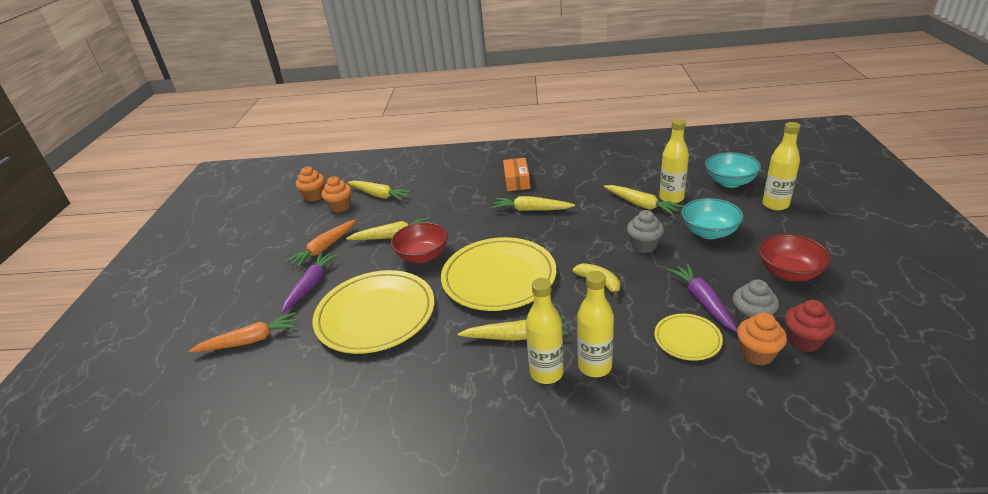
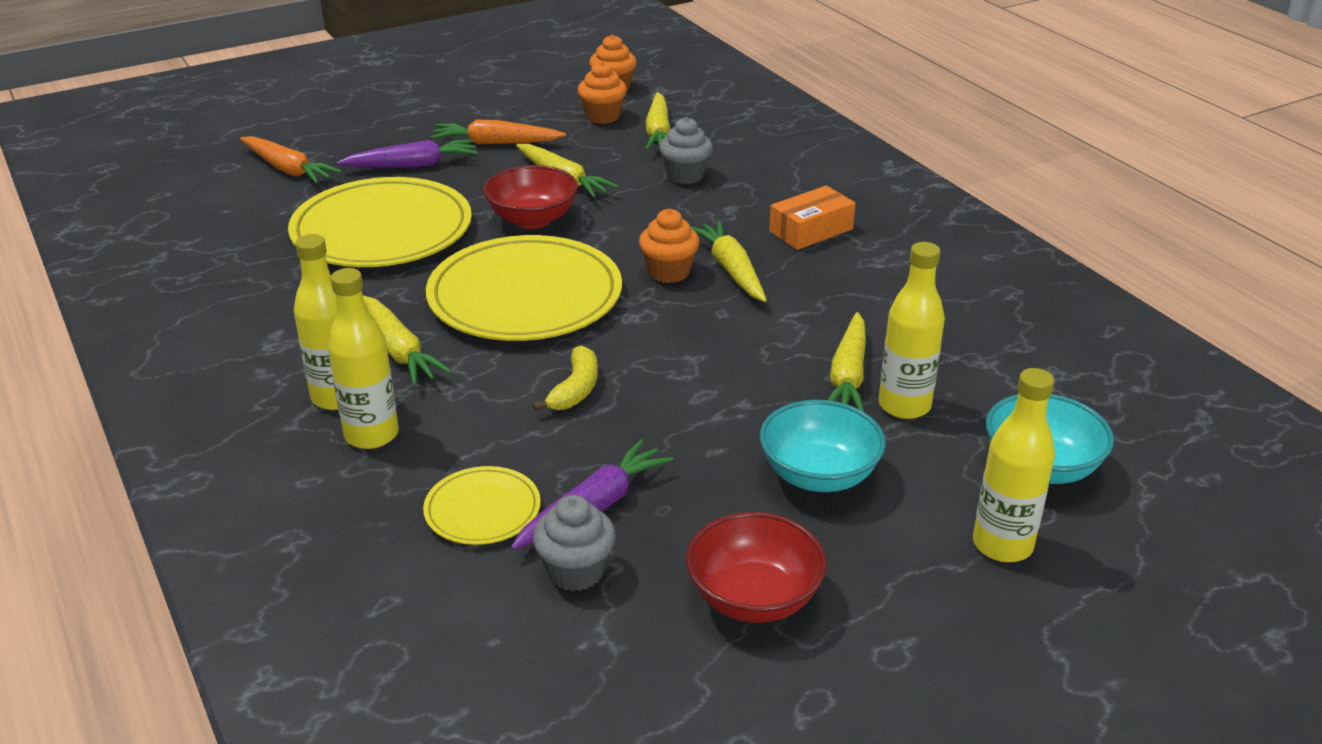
camera: 55 degrees right, 0 degrees up
grey cupcake [627,210,664,253] -> grey cupcake moved to [659,117,713,184]
orange cupcake [737,312,787,365] -> orange cupcake moved to [639,209,700,283]
red cupcake [785,300,835,352] -> none

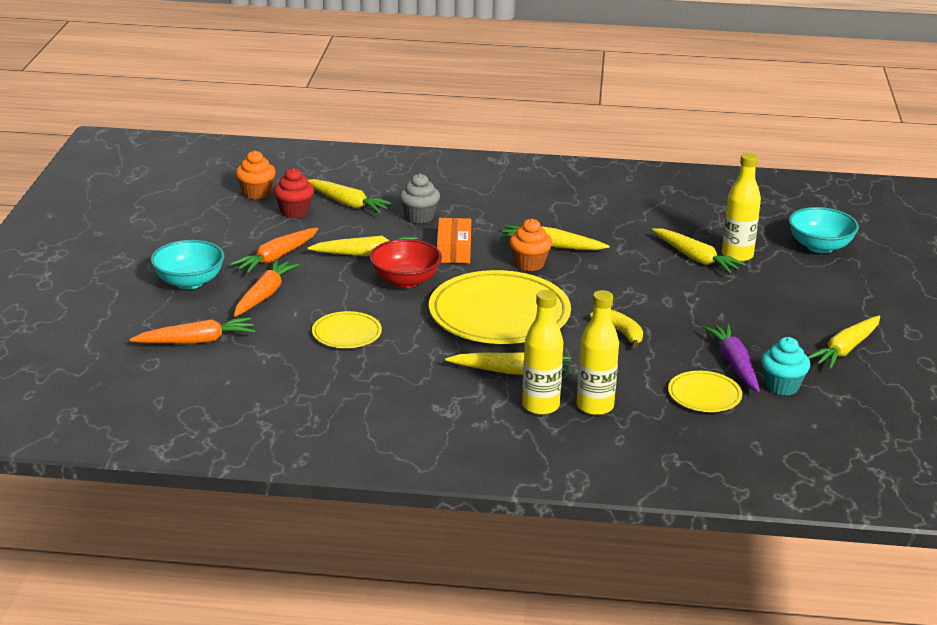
camera: 55 degrees left, 5 degrees down
yellow plate [288,177,472,267] -> yellow plate [312,311,382,348], size x0.48
purple carrot [337,139,478,168] -> orange carrot [234,259,299,317]
grey cupcake [533,495,616,591] -> turquoise cupcake [761,337,810,396]
orange cupcake [578,61,627,124] -> red cupcake [274,168,314,218]
red bowl [686,512,827,623] -> yellow carrot [808,316,880,369]
turquoise bowl [760,400,886,492] -> turquoise bowl moved to [150,240,224,289]
orange box [769,186,856,250] -> orange box moved to [437,218,471,263]
yellow bottle [973,368,1055,562] -> none

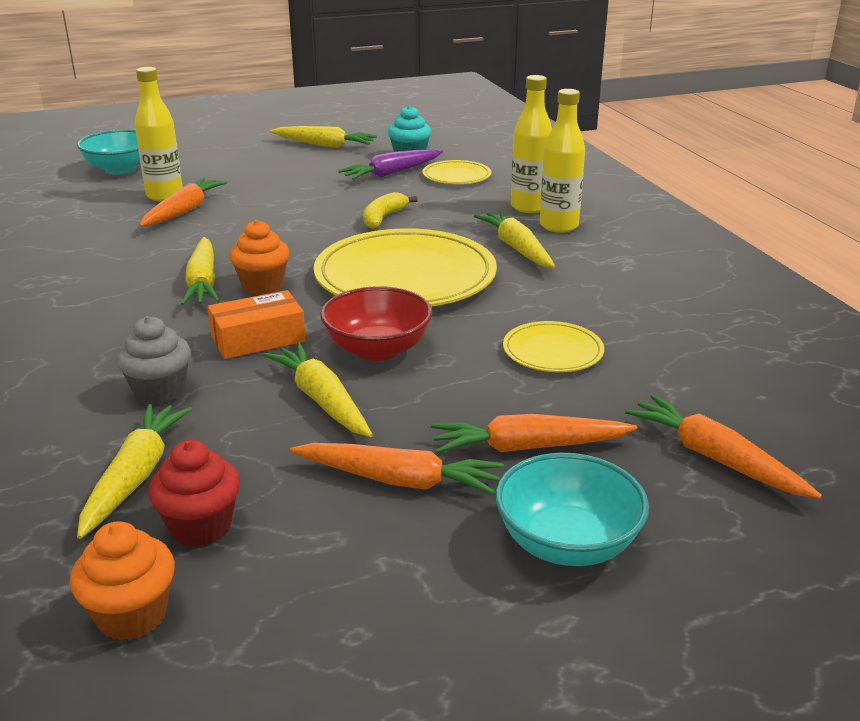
camera: 115 degrees left, 0 degrees up
yellow carrot [652,228,746,273] -> orange carrot [139,178,228,227]

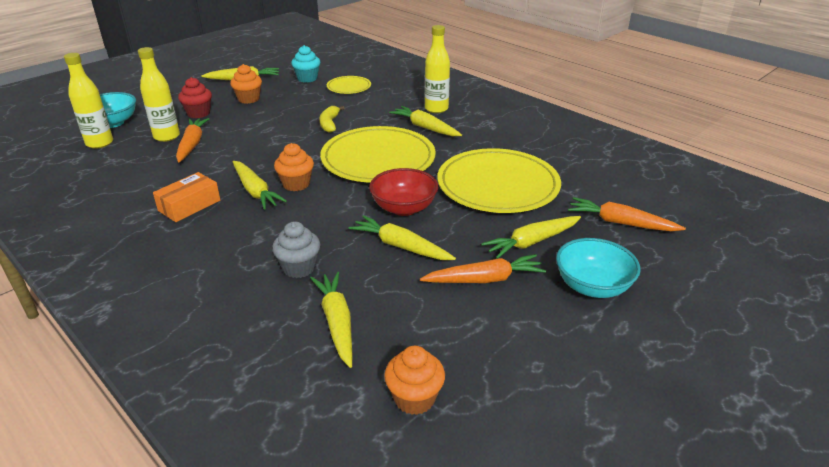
camera: 25 degrees left, 5 degrees up
red cupcake [148,440,240,547] -> red cupcake moved to [178,77,212,118]
orange box [208,290,306,359] -> orange box moved to [153,172,220,222]
purple carrot [338,149,443,180] -> none
orange carrot [431,414,637,454] -> yellow carrot [481,216,581,259]
yellow plate [503,321,604,372] -> yellow plate [437,148,561,213], size x2.09
yellow bottle [511,75,552,213] -> yellow bottle moved to [64,53,113,149]
none -> orange cupcake [230,64,262,104]

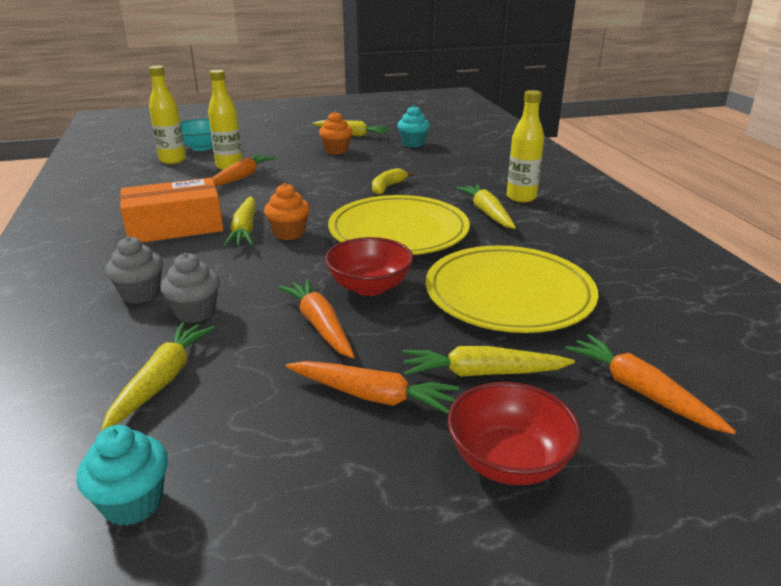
camera: 30 degrees right, 5 degrees down
orange box [153,172,220,222] -> orange box [120,178,224,243], size x1.58
red cupcake [178,77,212,118] -> none
yellow plate [327,76,371,94] -> none
yellow carrot [349,215,456,260] -> orange carrot [278,279,355,358]
orange cupcake [384,346,445,415] -> turquoise cupcake [76,425,168,526]
turquoise bowl [556,238,641,298] -> red bowl [447,382,582,485]
none -> grey cupcake [105,236,163,304]

